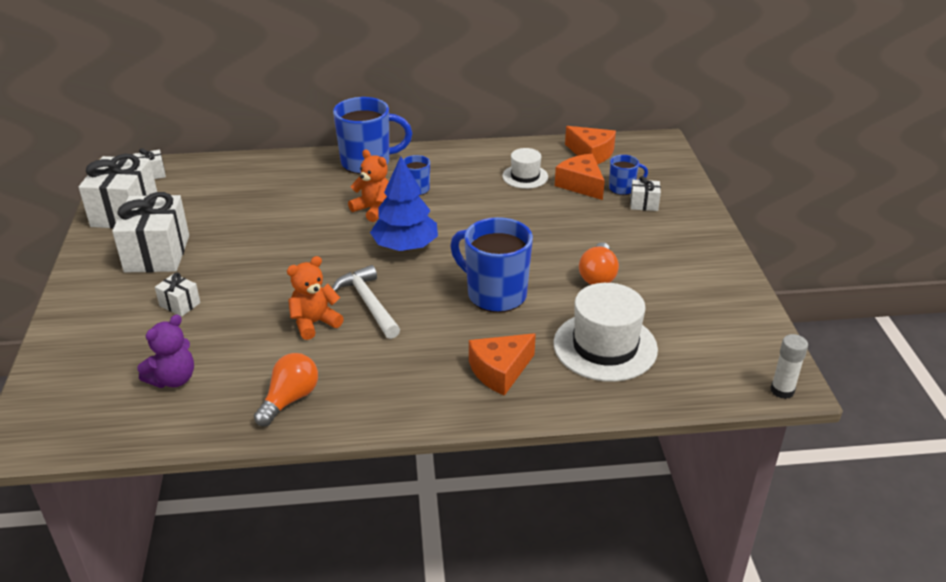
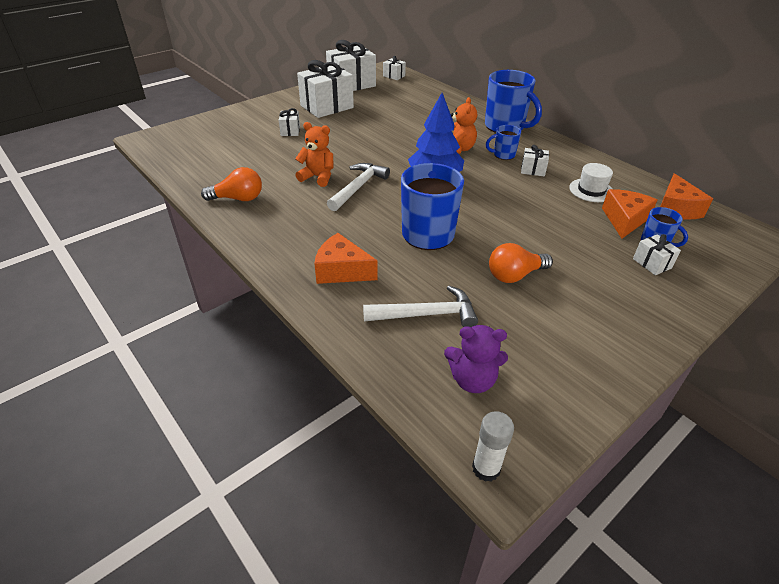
camera: 55 degrees right, 5 degrees up
purple teddy bear [137,315,194,388] -> purple teddy bear moved to [444,325,508,393]
white hat [553,283,658,382] -> white hammer [363,286,478,327]
none -> white gift [521,145,549,176]

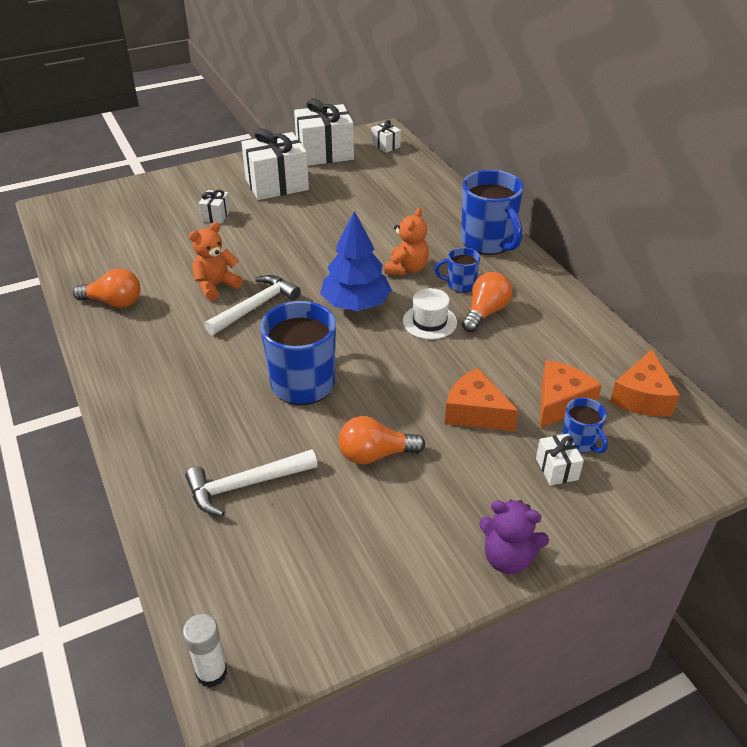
camera: 15 degrees right, 0 degrees up
orange teddy bear [295,122,333,187] -> orange teddy bear turned 75 degrees counterclockwise [189,222,243,300]
orange cheese [314,233,378,284] -> orange cheese moved to [445,368,519,432]
white hammer [363,286,478,327] -> white hammer turned 150 degrees clockwise [185,449,318,517]
purple teddy bear [444,325,508,393] -> purple teddy bear moved to [479,500,549,574]
white gift [521,145,549,176] -> orange light bulb [462,272,512,332]
white hat [569,163,613,202] -> white hat moved to [403,288,457,340]

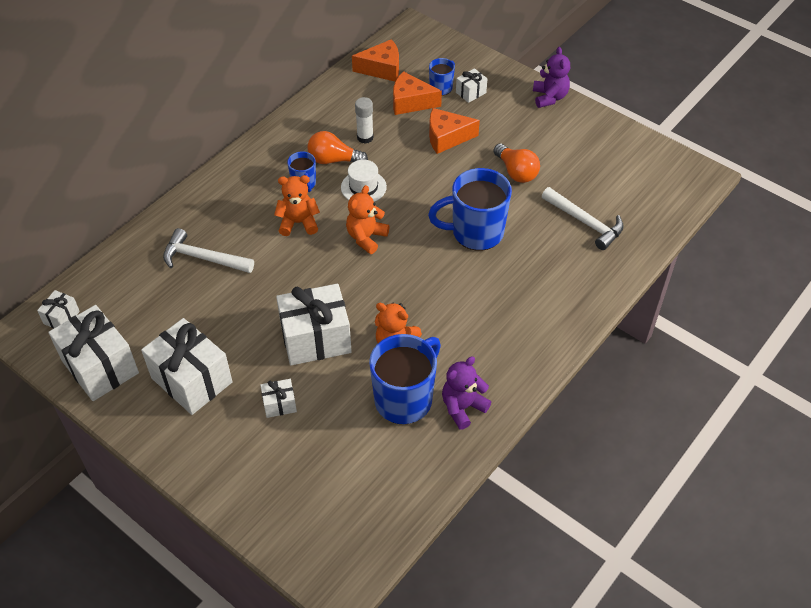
camera: 115 degrees left, 10 degrees up
orange light bulb [73,268,141,308] -> purple teddy bear [442,357,491,430]
white glue stick [183,614,227,688] -> white glue stick moved to [355,97,374,144]
white hammer [204,275,301,335] -> white hammer moved to [163,228,254,273]
blue tree [320,211,392,311] -> orange teddy bear [346,185,390,254]
orange cheese [445,368,519,432] -> orange cheese turned 75 degrees clockwise [429,108,480,154]
blue mug [461,170,524,255] -> blue mug moved to [369,334,441,424]
none -> white gift [276,284,352,365]

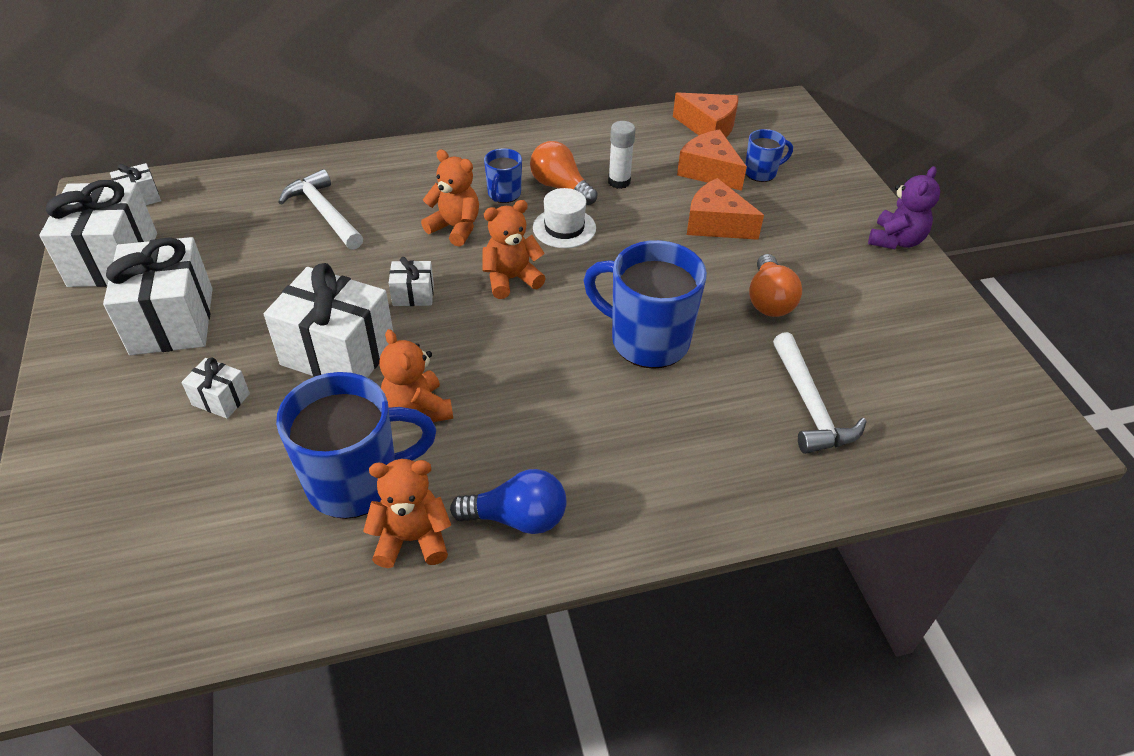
camera: 35 degrees right, 5 degrees down
purple teddy bear [442,357,491,430] -> orange teddy bear [363,459,451,568]
white gift [456,68,487,103] -> white gift moved to [389,257,434,306]
none -> blue light bulb [450,469,566,534]

